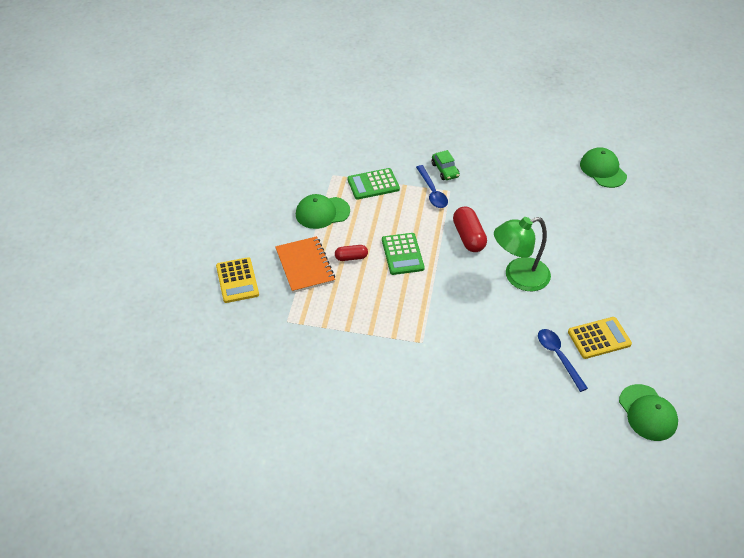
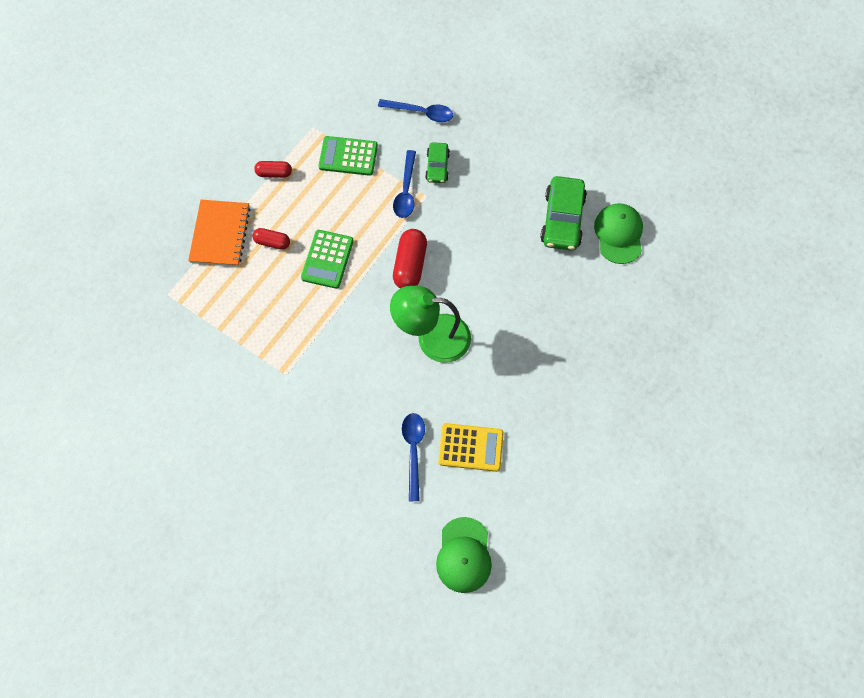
camera: 25 degrees right, 20 degrees up
yellow calculator [216,257,259,303] -> none
green cap [296,194,350,229] -> red capsule [254,161,292,178]
none -> blue spoon [378,99,453,122]
none -> green car [540,176,587,251]

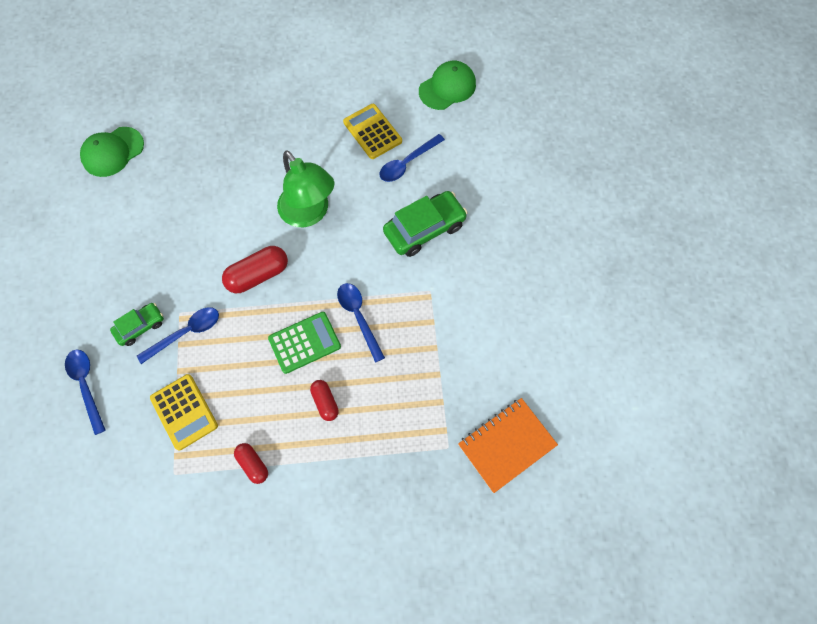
camera: 130 degrees left, 0 degrees up
orange notebook [188,200,251,266] -> orange notebook moved to [458,398,558,493]
green calculator [318,136,378,176] -> yellow calculator [150,374,218,451]
green car [540,176,587,251] -> green car moved to [383,191,468,257]
none -> blue spoon [337,283,385,363]

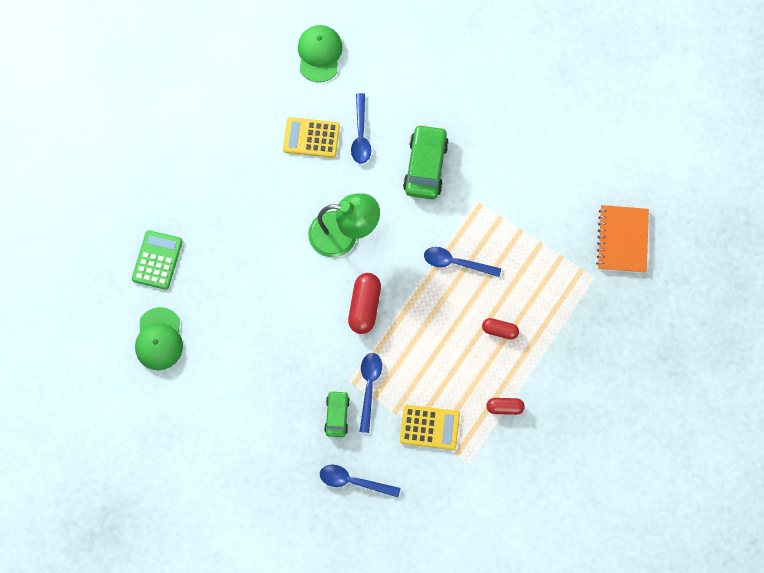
camera: 50 degrees left, 5 degrees up
green calculator [268,312,341,374] -> green calculator moved to [132,230,183,290]

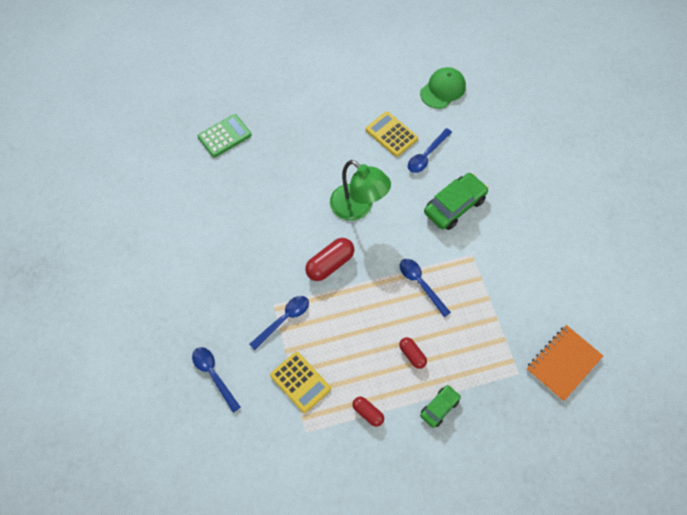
camera: 40 degrees right, 10 degrees down
green cap [135,307,183,370] -> none
green car [324,391,350,437] -> green car moved to [420,385,461,428]

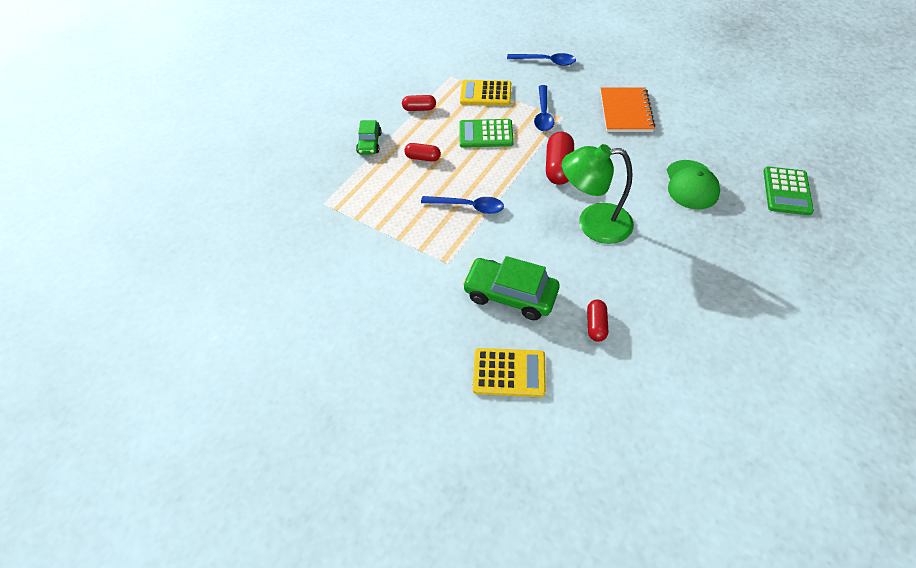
camera: 140 degrees right, 10 degrees down
yellow calculator [366,111,418,157] -> yellow calculator moved to [473,348,546,397]
blue spoon [408,128,452,173] -> red capsule [587,300,608,342]
green cap [420,67,466,109] -> green cap moved to [667,160,720,209]
green car [424,173,489,230] -> green car turned 105 degrees clockwise [462,256,559,320]
orange notebook [526,325,603,401] -> orange notebook moved to [600,87,655,132]
none -> green calculator [459,119,514,148]

